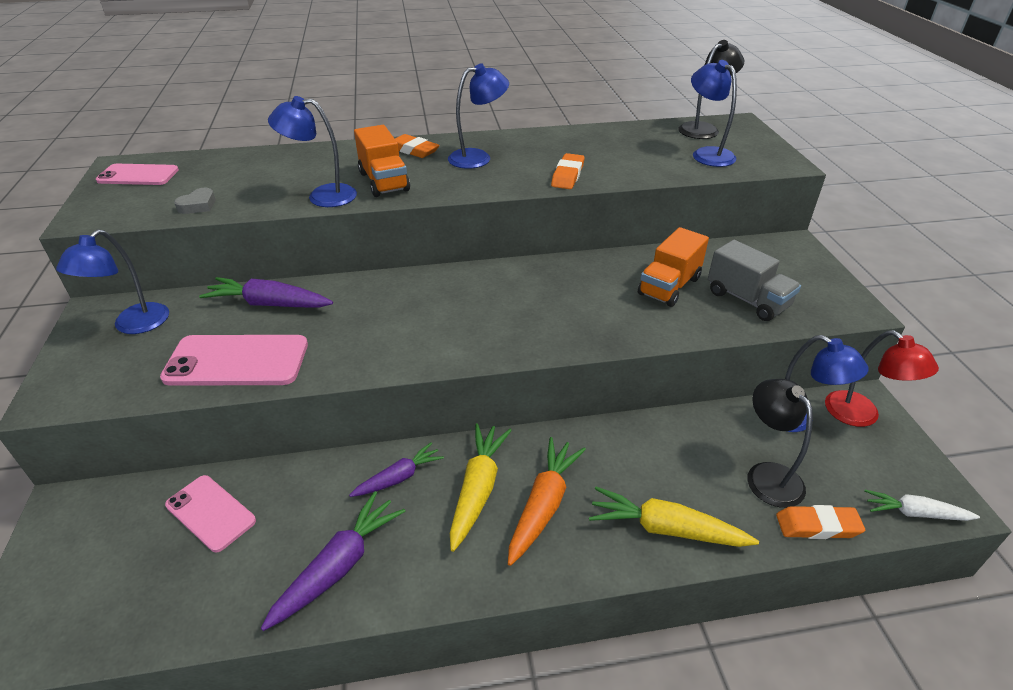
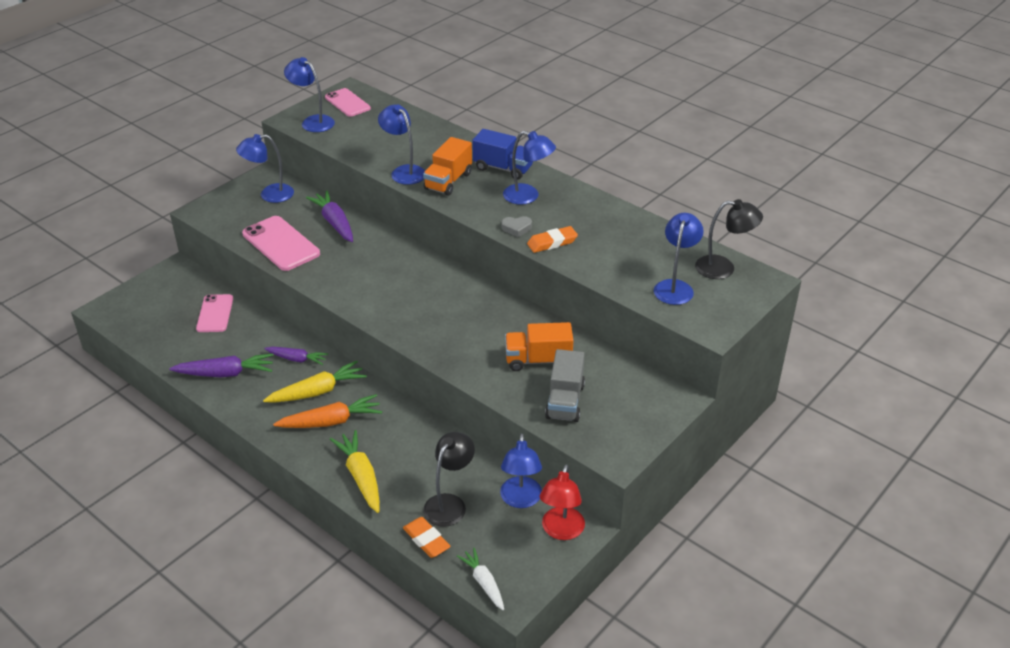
camera: 50 degrees right, 0 degrees up
grey heart [174,188,216,214] -> grey heart moved to [501,216,532,237]
orange eraser [395,134,439,158] -> blue truck [472,129,533,180]
none -> blue lamp [284,57,335,132]

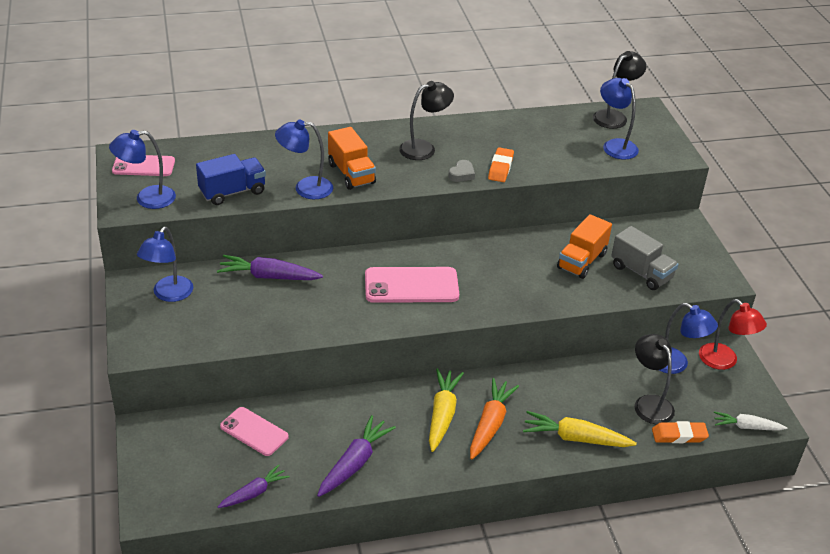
camera: 55 degrees left, 0 degrees up
pink phone [242,216,320,271] -> pink phone moved to [365,267,459,303]
purple carrot [264,347,328,365] -> purple carrot moved to [218,464,290,508]
blue truck [472,129,533,180] -> blue truck moved to [196,154,266,205]
blue lamp [503,131,556,205] -> black lamp [399,81,454,160]

